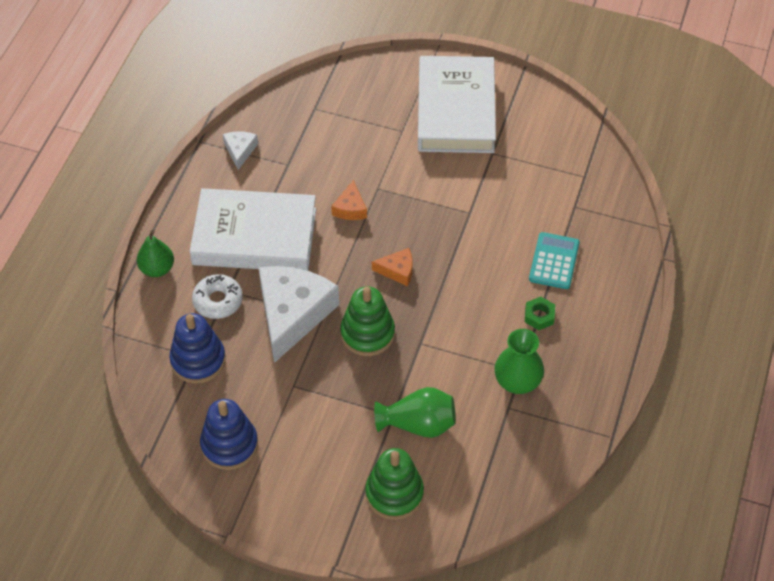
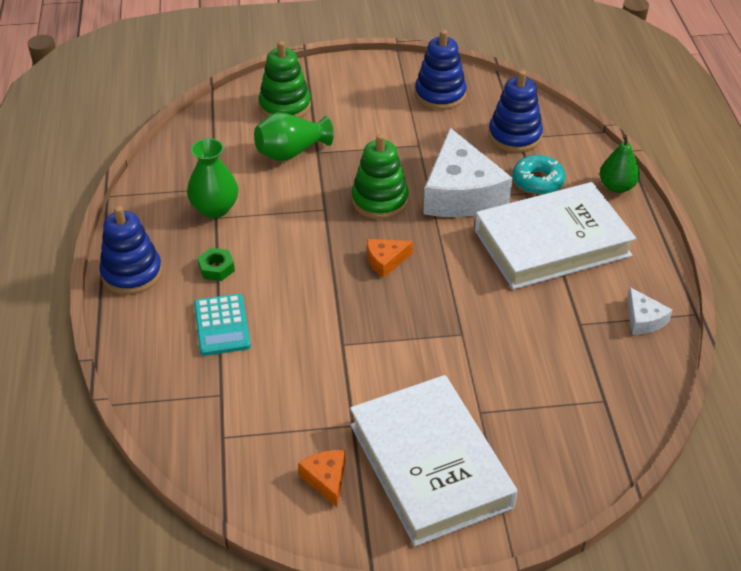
camera: 155 degrees right, 10 degrees down
white donut [192,274,243,319] -> turquoise donut [513,155,566,195]
orange cheese [331,180,367,220] -> orange cheese moved to [298,450,345,507]
none -> blue stacking toy [99,206,162,295]

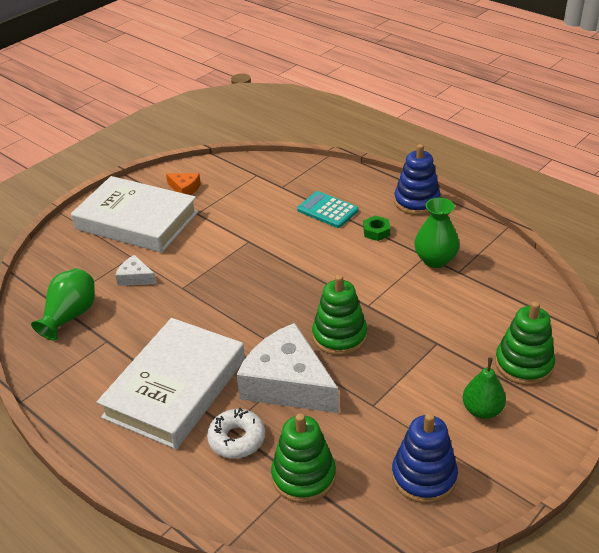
camera: 140 degrees right, 5 degrees down
green vase [254,112,334,161] -> green vase moved to [31,268,95,340]
orange cheese [367,239,413,278] -> none
blue stacking toy [489,70,543,152] -> green stacking toy [271,413,336,503]
turquoise donut [513,155,566,195] -> white donut [207,408,265,458]
green pear [600,134,640,193] -> green pear moved to [463,357,506,419]
white cheese [627,287,672,335] -> white cheese moved to [115,255,157,286]

